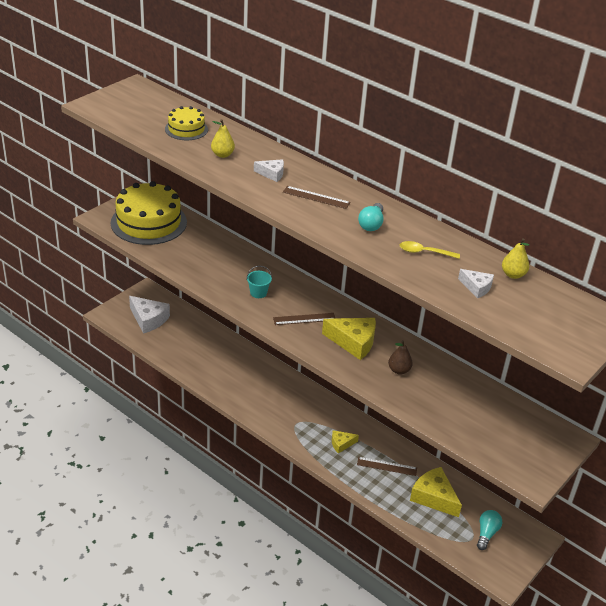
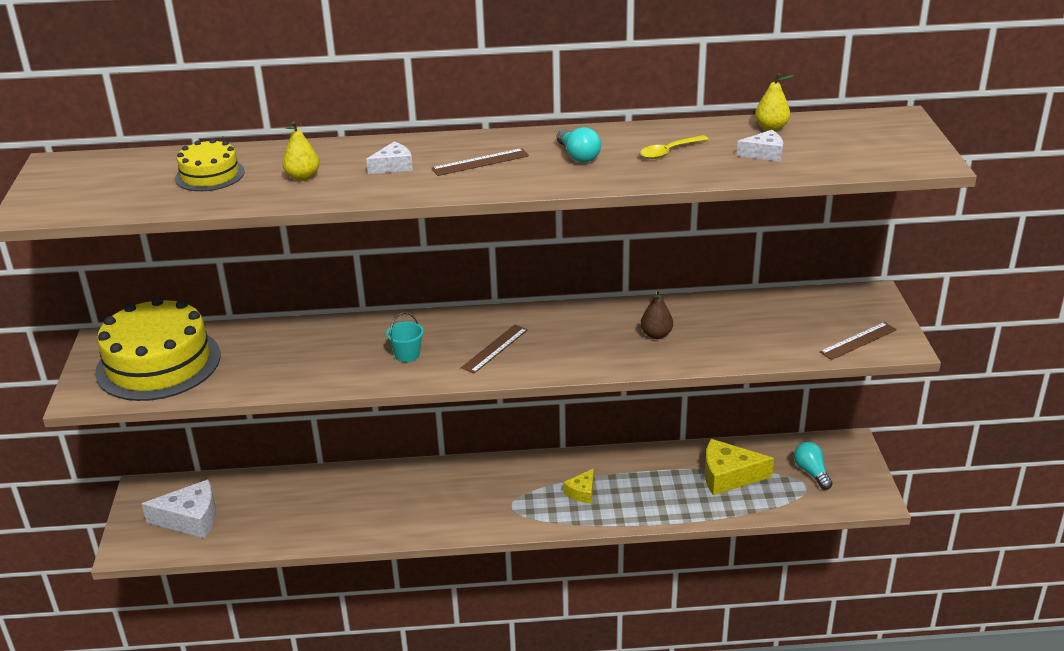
camera: 40 degrees left, 5 degrees down
yellow cheese [322,318,376,360] -> none
brown ruler [357,457,417,476] -> brown ruler moved to [820,322,897,360]

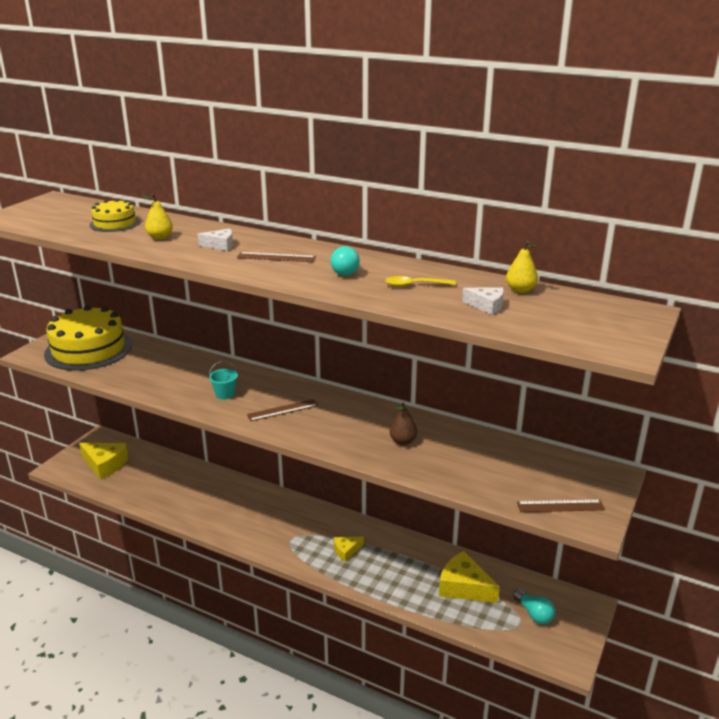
camera: 30 degrees right, 5 degrees down
white cheese [142,480,216,538] -> yellow cheese [79,443,129,480]
turquoise light bulb [794,442,833,490] -> turquoise light bulb turned 135 degrees clockwise [513,589,555,624]

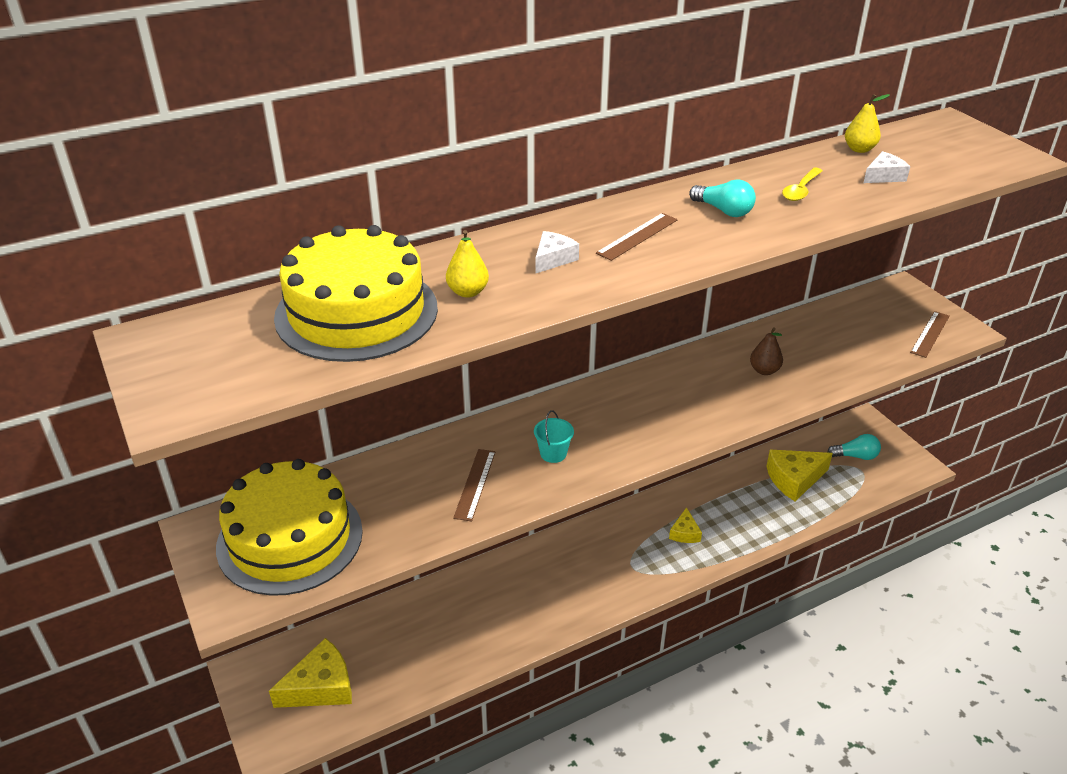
camera: 55 degrees left, 10 degrees up
yellow cake [90,199,140,232] -> yellow cake [274,225,438,362], size x1.95
brown ruler [247,399,318,421] -> brown ruler moved to [453,449,495,521]

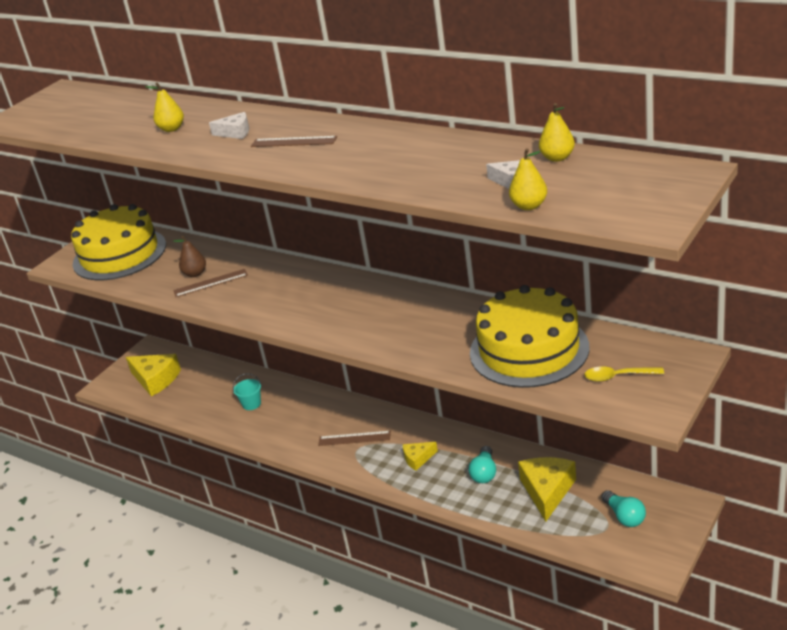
camera: 65 degrees right, 5 degrees down
yellow cake [274,225,438,362] -> yellow cake moved to [470,285,589,388]
turquoise bucket [534,410,574,463] -> turquoise bucket moved to [233,373,261,410]
turquoise light bulb [689,179,756,217] -> turquoise light bulb moved to [469,446,496,483]
brown pear [750,327,783,375] -> brown pear moved to [173,236,206,277]
yellow cheese [766,450,833,501] -> yellow cheese turned 60 degrees clockwise [518,457,576,522]
yellow spoon [782,168,823,201] -> yellow spoon moved to [585,366,664,382]
brown ruler [910,311,950,358] -> brown ruler moved to [318,431,391,446]
none -> yellow pear [509,148,547,210]

